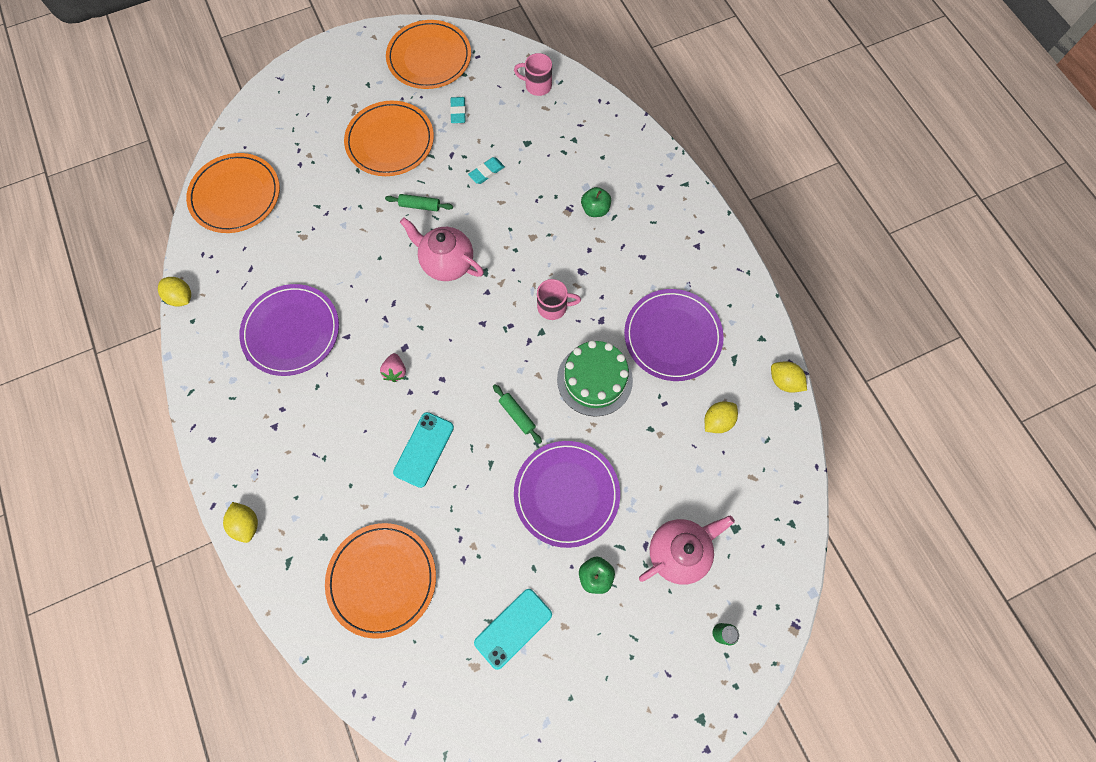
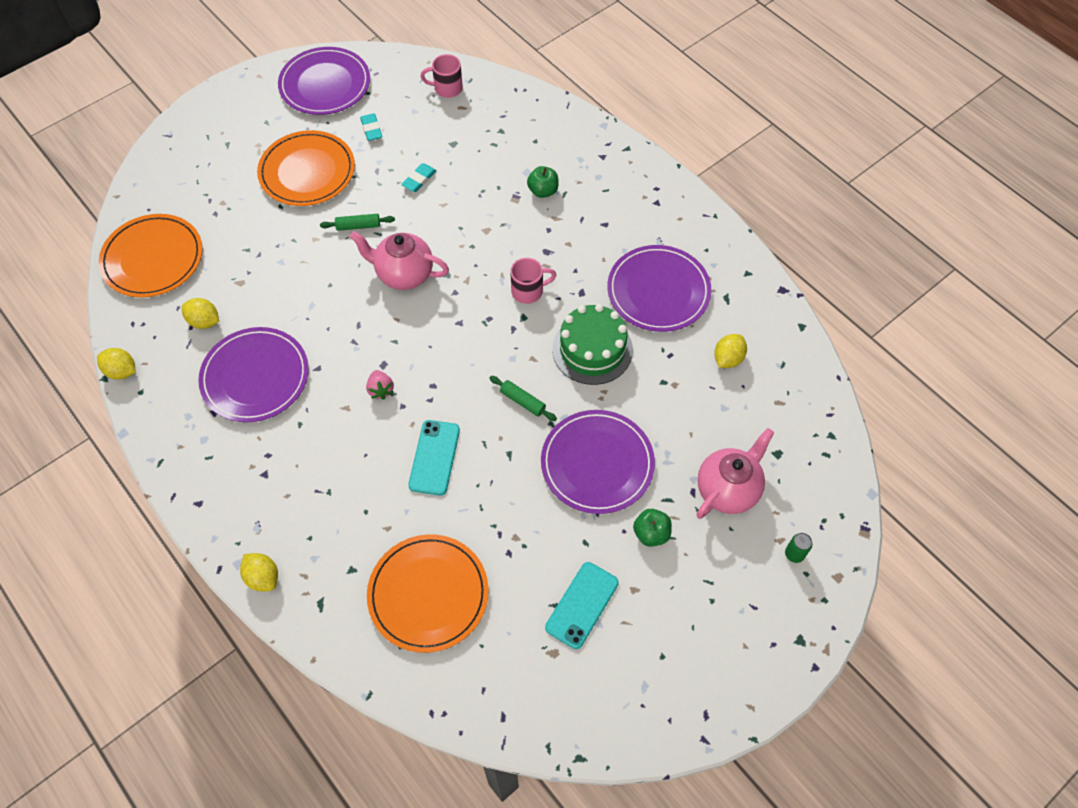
camera: 15 degrees left, 10 degrees down
orange plate [386,20,471,89] -> purple plate [278,47,370,115]
yellow lemon [771,361,807,393] -> yellow lemon moved to [181,298,219,329]

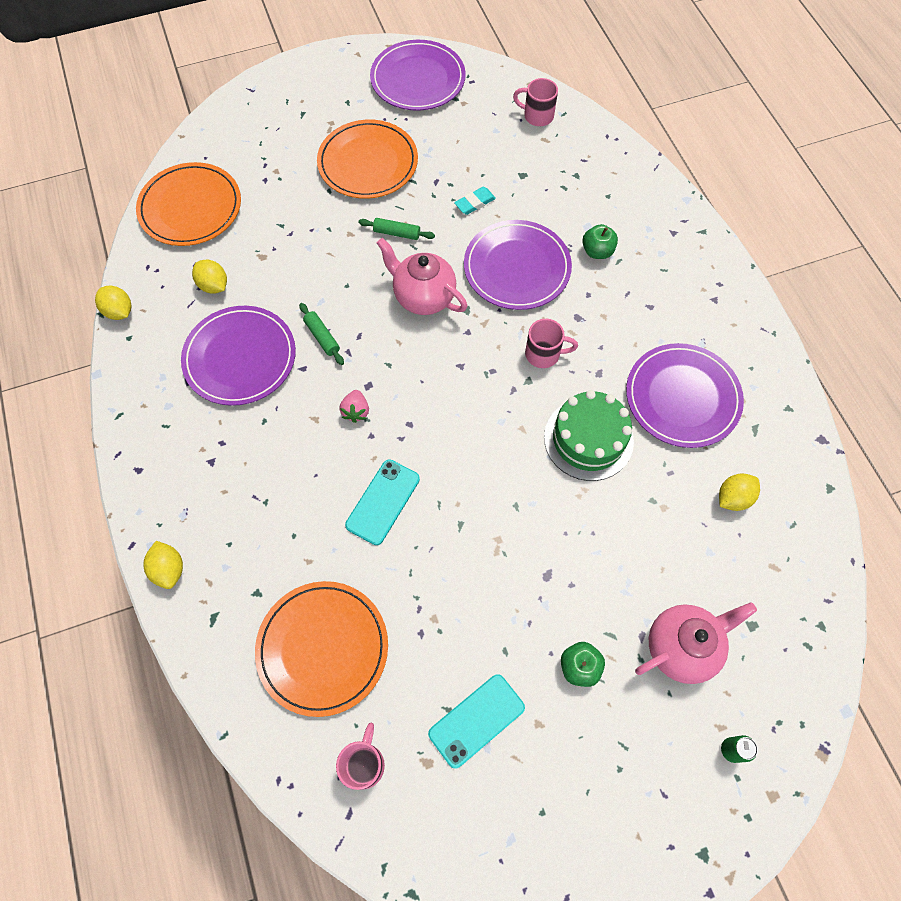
camera: 20 degrees right, 5 degrees up
turquoise eraser [360,113,383,141] -> none
green rolling pin [489,376,557,421] -> green rolling pin moved to [299,303,344,365]
purple plate [541,410,655,514] -> purple plate moved to [464,220,572,310]
none -> pink mug [336,723,385,790]

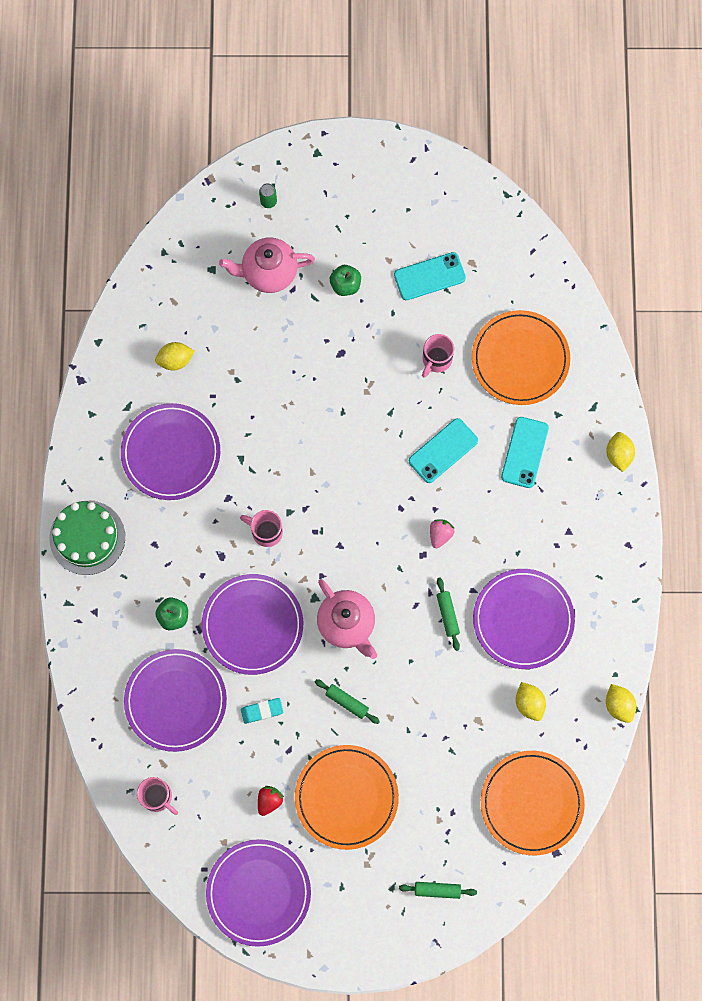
camera: 160 degrees left, 10 degrees up
pink mug [336,723,385,790] -> pink mug moved to [422,334,454,378]
green cake [544,390,634,481] -> green cake moved to [49,501,125,575]
none -> purple plate [124,649,227,752]
none -> red strawberry [258,786,284,816]
none -> green rolling pin [399,882,477,899]
none -> turquoise phone [501,417,549,488]

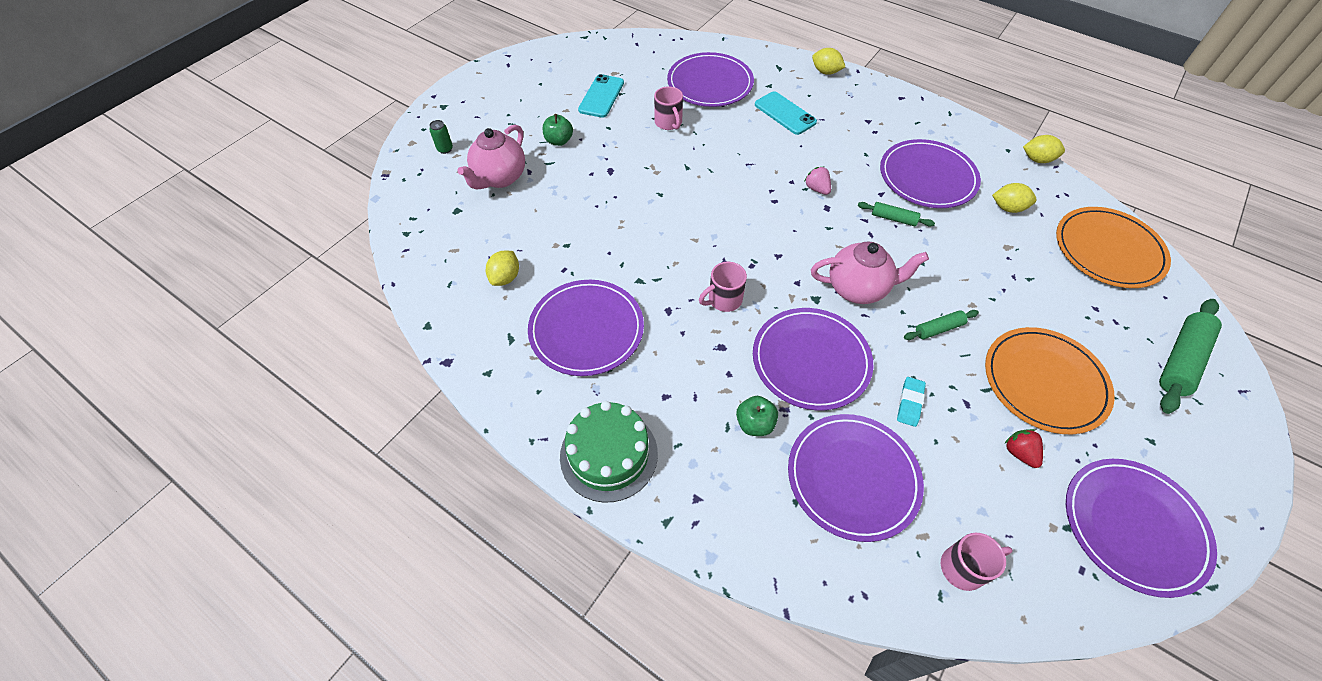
camera: 55 degrees left, 20 degrees down
green rolling pin [399,882,477,899] -> green rolling pin [1159,299,1222,414], size x1.85
turquoise phone [409,418,478,483] -> none
orange plate [472,310,570,405] -> purple plate [667,52,754,107]

